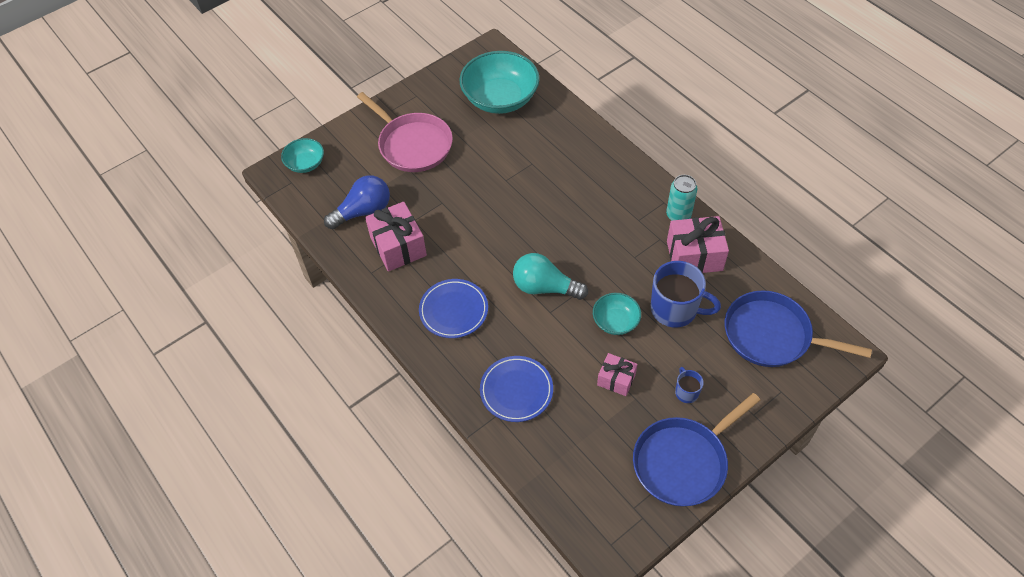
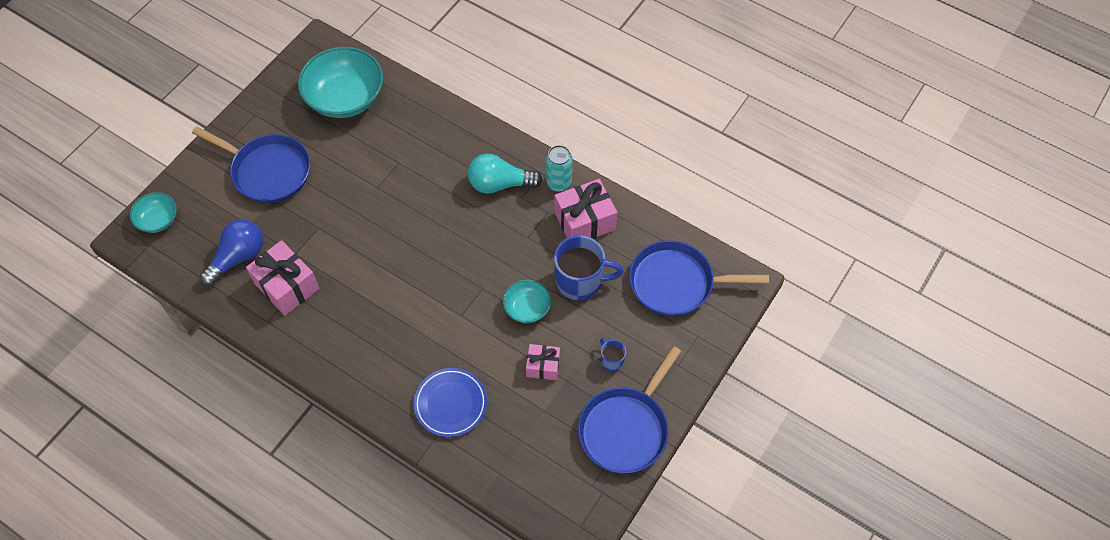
camera: 20 degrees left, 5 degrees up
pink pan [357,92,453,172] -> blue pan [192,126,310,203]
blue plate [419,279,488,338] -> none
turquoise light bulb [513,253,588,300] -> turquoise light bulb moved to [468,154,543,194]

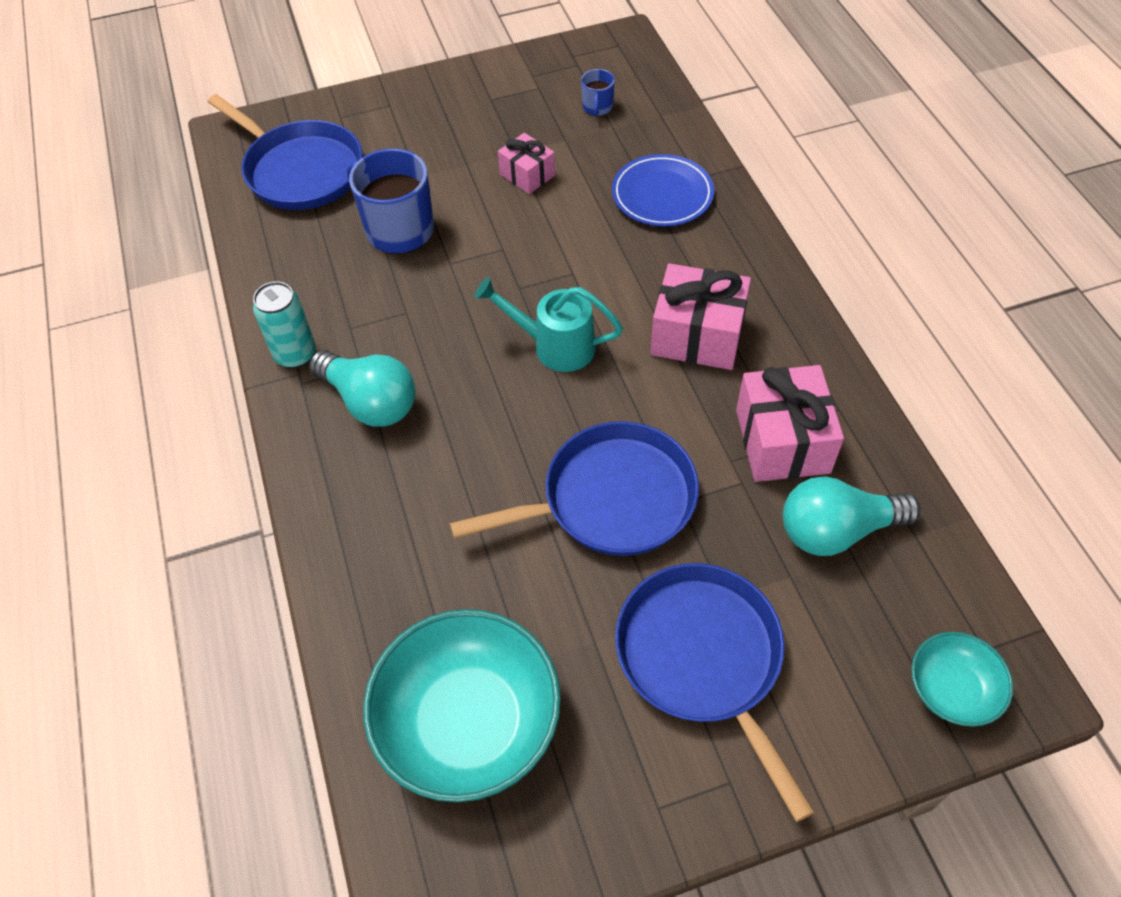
camera: 140 degrees left, 5 degrees down
blue light bulb [200,219,263,286] -> turquoise light bulb [783,477,921,556]
turquoise bowl [503,280,551,323] -> none
pink gift [555,179,617,239] -> pink gift moved to [651,263,751,370]
blue pan [578,346,681,473] -> blue pan moved to [450,421,699,556]
blue mug [600,338,626,372] -> blue mug moved to [581,69,615,117]
none -> turquoise watering can [475,277,623,372]

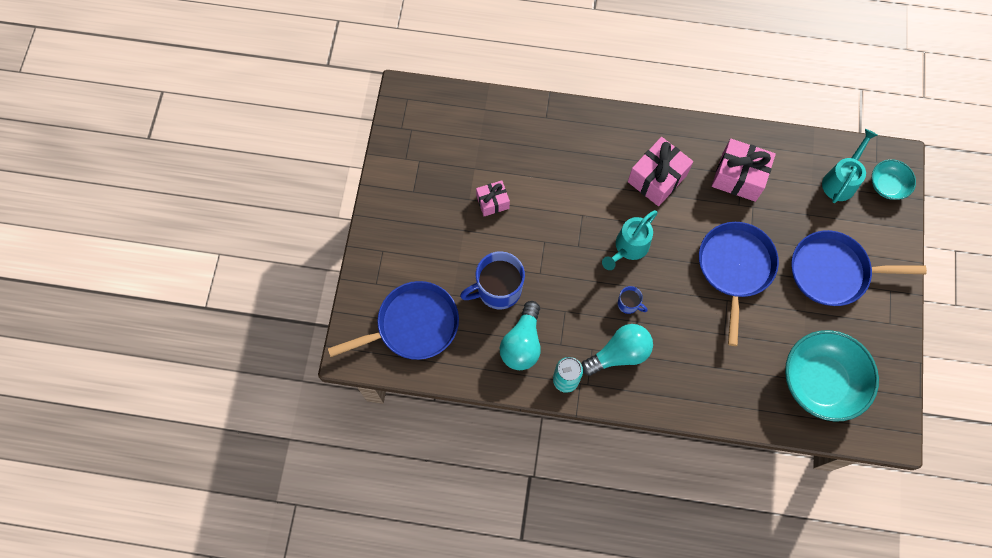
camera: 65 degrees left, 15 degrees up
blue mug [581,69,615,117] -> blue mug moved to [618,286,648,314]
blue plate [612,154,714,226] -> none
turquoise light bulb [783,477,921,556] -> turquoise light bulb moved to [500,301,541,370]
none -> turquoise watering can [822,129,878,203]

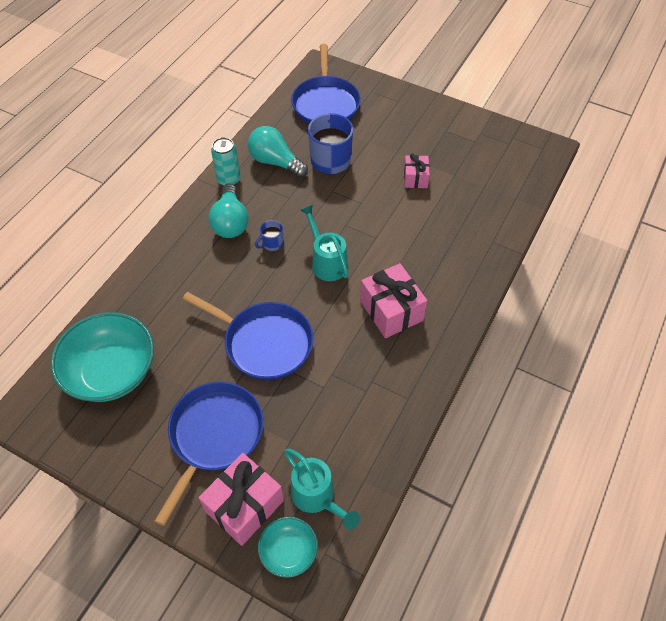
camera: 110 degrees right, 15 degrees down
pink gift [712,139,776,202] -> pink gift moved to [199,453,284,546]

